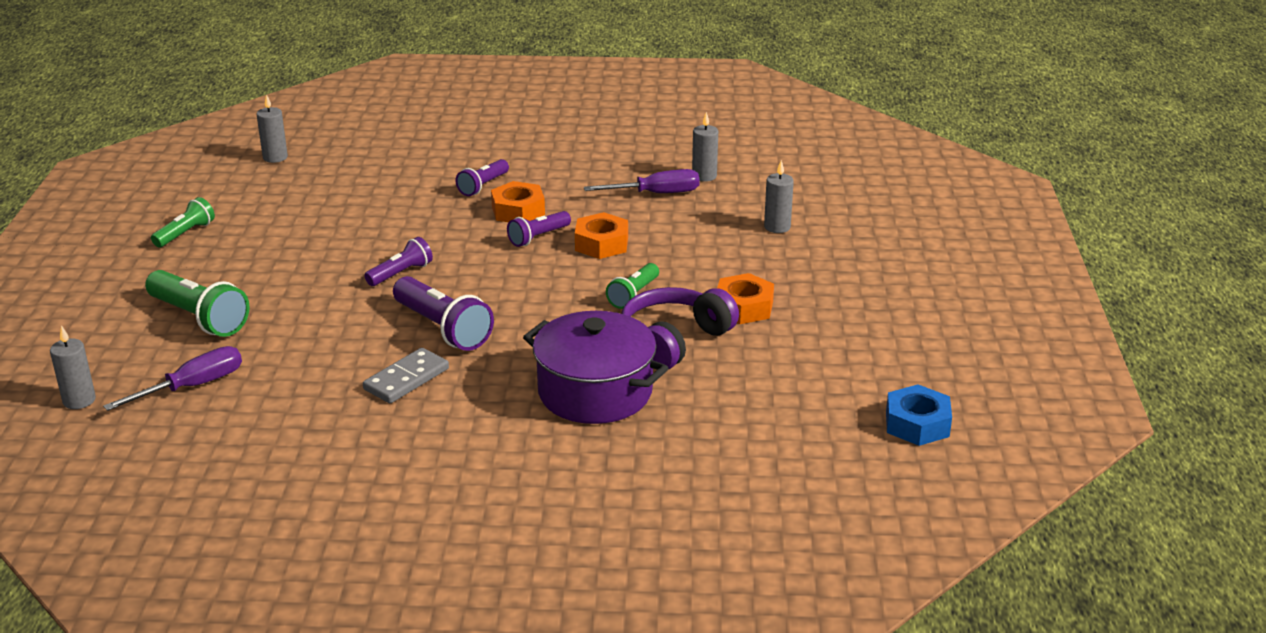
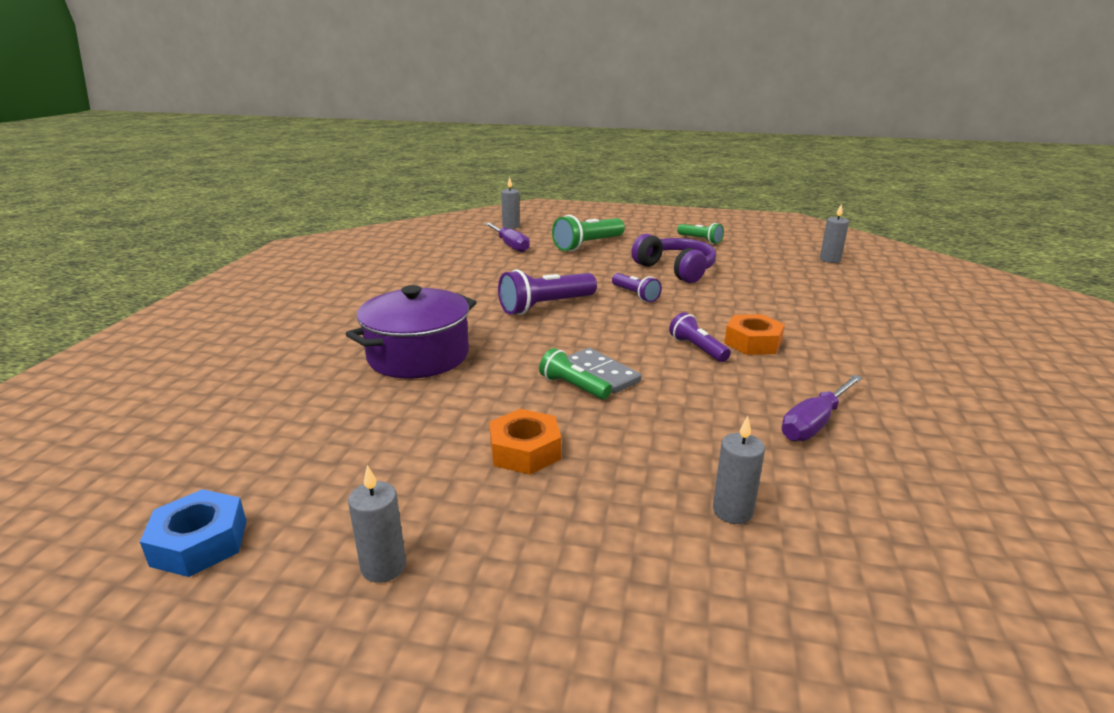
camera: 100 degrees right, 5 degrees down
grey domino [363,348,449,403] -> grey domino moved to [567,348,641,394]
purple flashlight [455,159,509,196] -> none
orange nut [575,212,628,259] -> none
purple screwdriver [584,169,699,193] -> purple screwdriver turned 45 degrees clockwise [781,375,862,441]
purple headphones [621,287,739,369] -> purple headphones moved to [631,234,716,283]
grey candle [692,112,718,182] -> grey candle moved to [348,465,406,583]

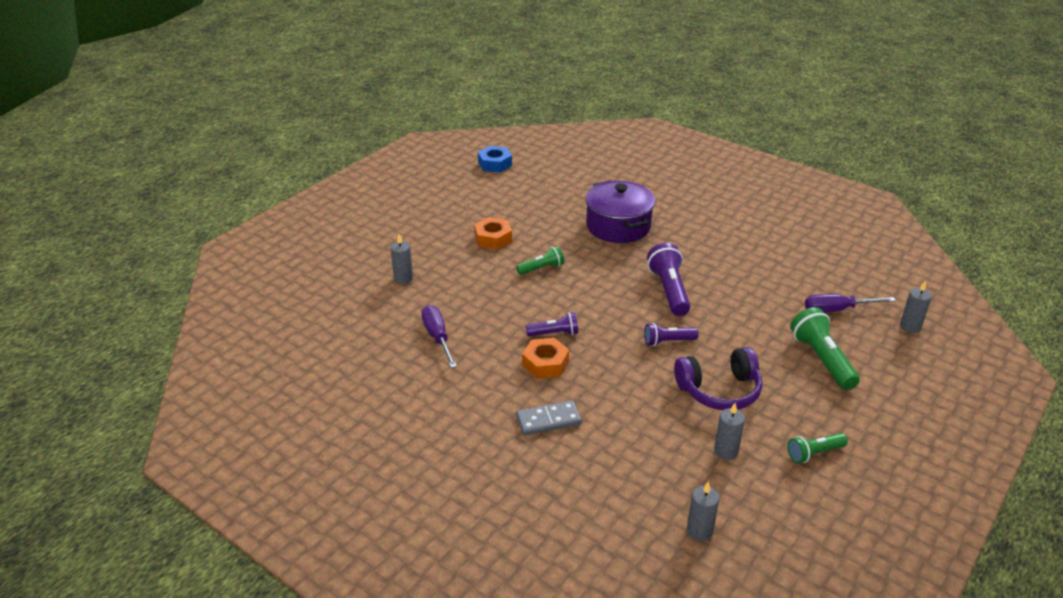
camera: 115 degrees right, 10 degrees up
grey candle [348,465,406,583] -> grey candle moved to [714,403,745,460]
grey domino [567,348,641,394] -> grey domino moved to [516,400,582,436]

